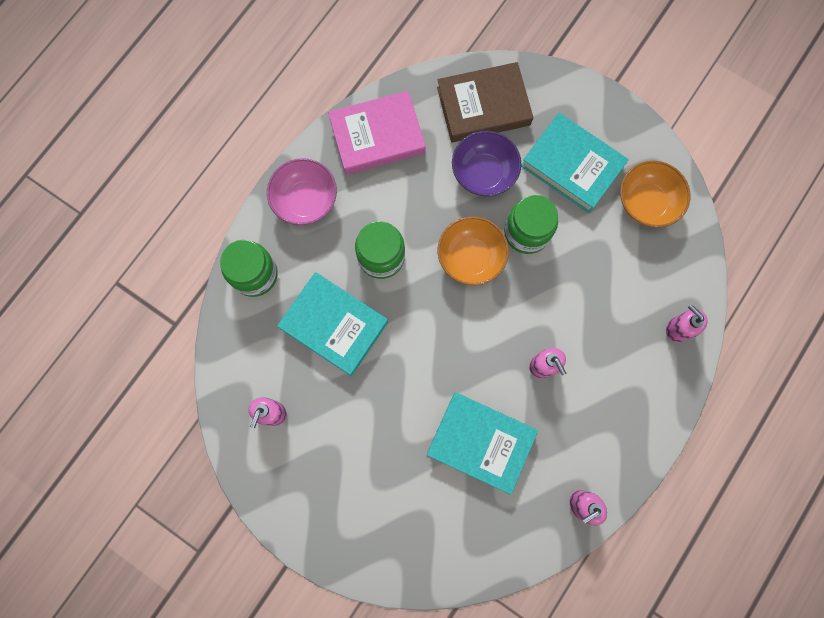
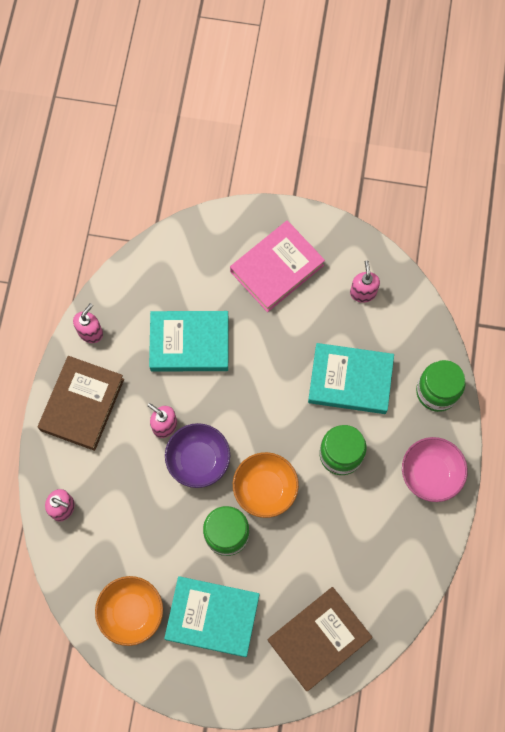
camera: 155 degrees right, 5 degrees down
pink book [328,91,426,175] -> pink book moved to [230,220,325,312]
purple bowl [452,131,521,196] -> purple bowl moved to [165,423,230,488]
none -> brown book [38,356,124,451]

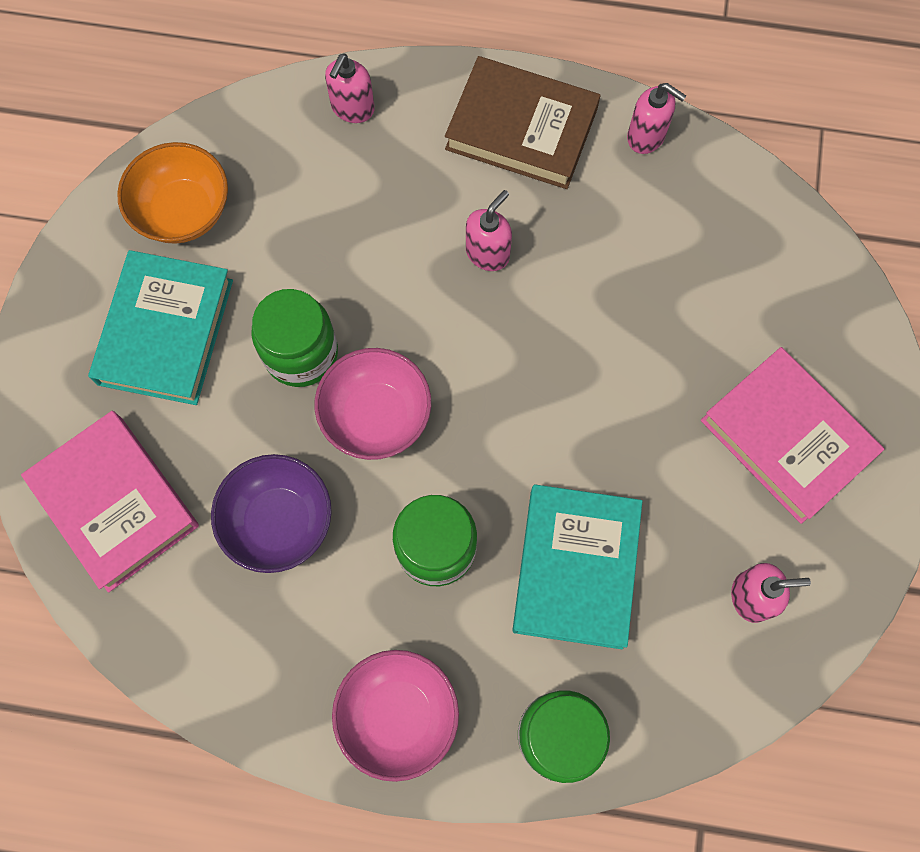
camera: 90 degrees right, 0 degrees up
turquoise book [149,311,228,372] -> none
purple bowl [165,423,230,488] -> purple bowl moved to [211,454,332,573]
orange bowl [233,452,299,518] -> pink bowl [315,348,431,460]
brown book [268,587,373,691] -> pink book [21,411,199,593]

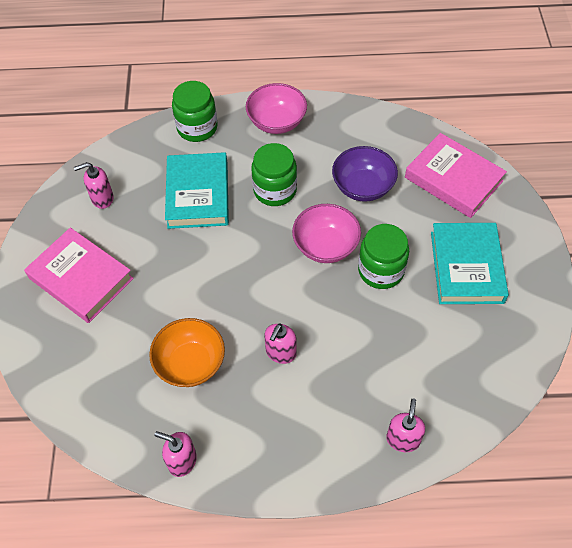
camera: 170 degrees right, 15 degrees down
orange bowl [117,142,228,244] -> orange bowl moved to [149,318,225,387]
brown book [445,56,601,189] -> none

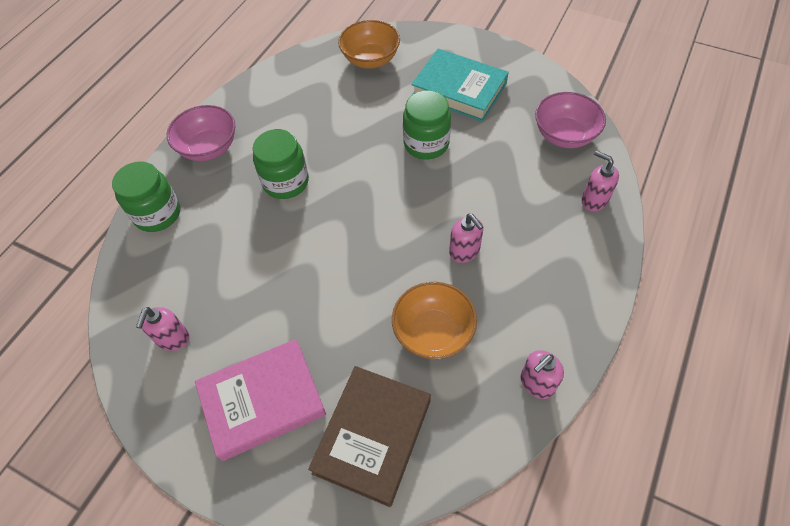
camera: 60 degrees left, 0 degrees up
turquoise book [165,152,229,229] -> none
pink bowl [292,204,361,263] -> pink bowl moved to [535,92,606,148]
purple bowl [332,146,398,202] -> none
pink book [405,133,507,218] -> orange bowl [338,20,400,68]
none -> brown book [308,366,431,507]

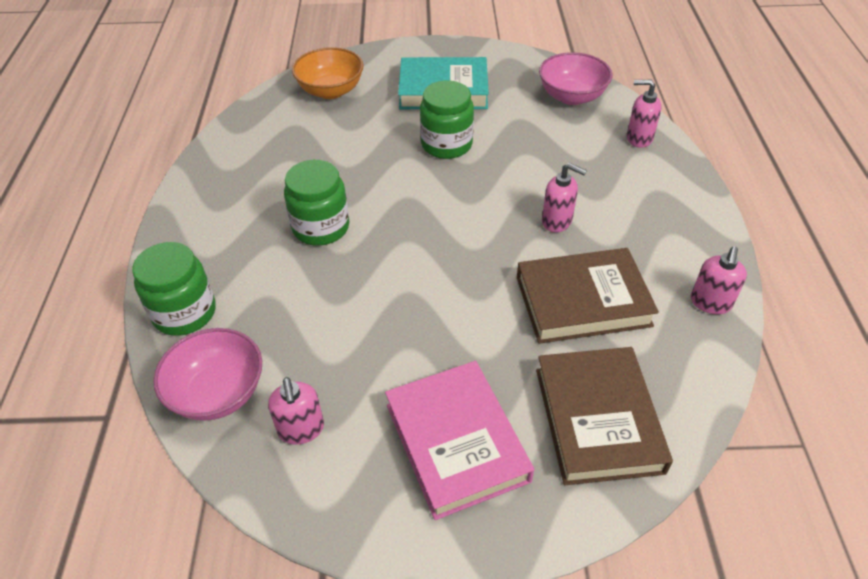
camera: 30 degrees left, 10 degrees down
pink bowl [167,105,235,161] -> pink bowl moved to [153,328,262,421]
pink book [195,339,326,461] -> pink book turned 60 degrees counterclockwise [385,361,534,520]
orange bowl [392,282,477,359] -> brown book [517,248,659,344]

